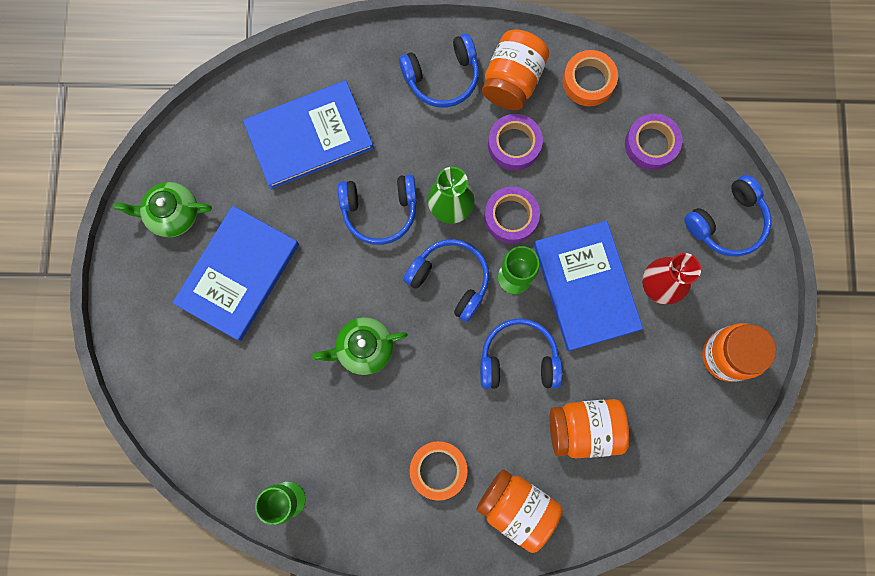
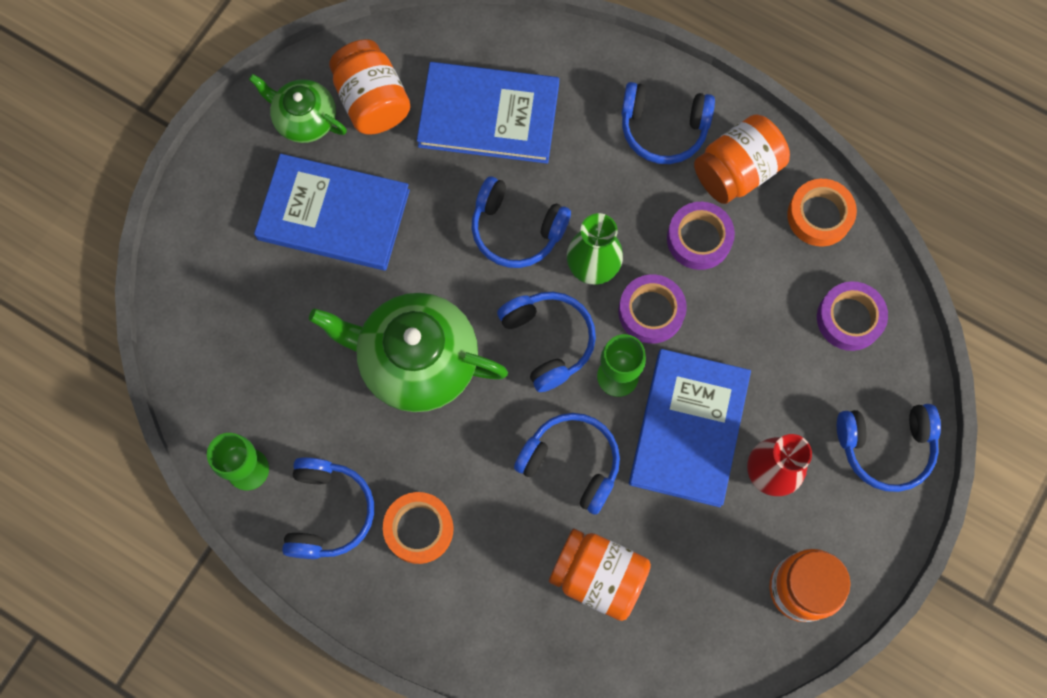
camera: 30 degrees right, 5 degrees down
blue book [172,206,299,341] -> blue book turned 45 degrees clockwise [254,154,410,271]
green teapot [312,317,407,375] -> green teapot [309,293,508,412], size x1.74
orange jar [476,470,563,553] -> orange jar moved to [329,39,411,135]
none -> blue headphones [282,457,374,559]

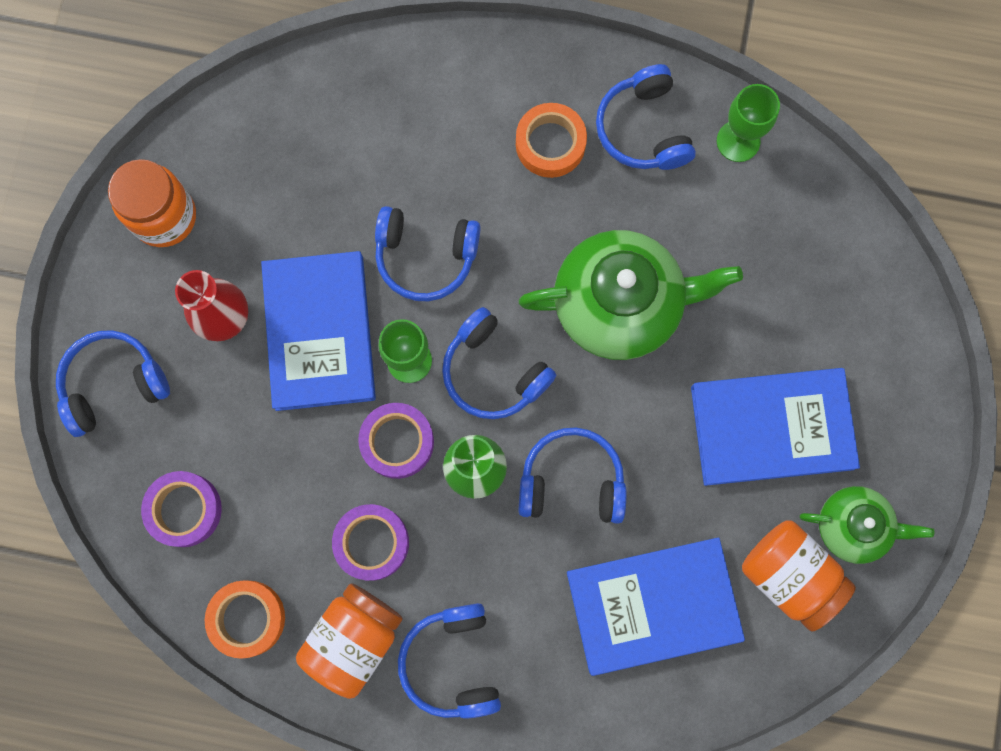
camera: 160 degrees right, 5 degrees up
orange jar [549,529,651,621] -> none
blue headphones [621,82,715,164] -> blue headphones turned 90 degrees counterclockwise [398,603,501,719]

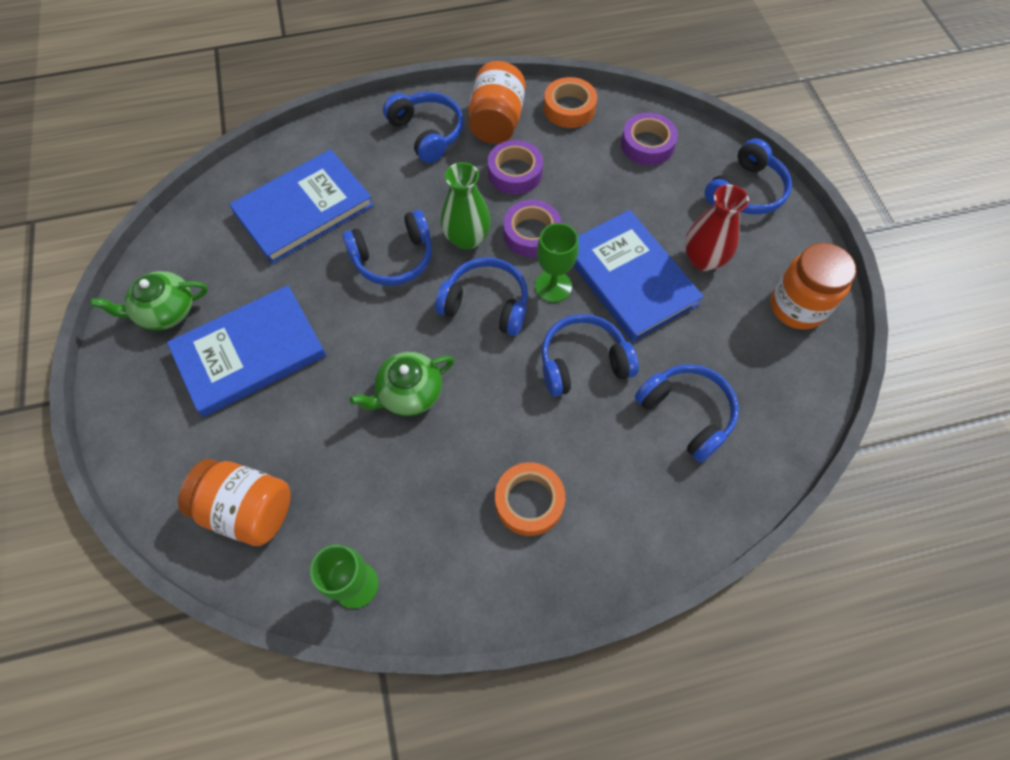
camera: 155 degrees right, 15 degrees down
green teapot [519,230,743,360] -> green teapot [349,352,454,416], size x0.58
blue headphones [596,64,696,170] -> blue headphones moved to [635,364,739,463]
orange jar [742,520,856,632] -> orange jar moved to [178,459,291,546]

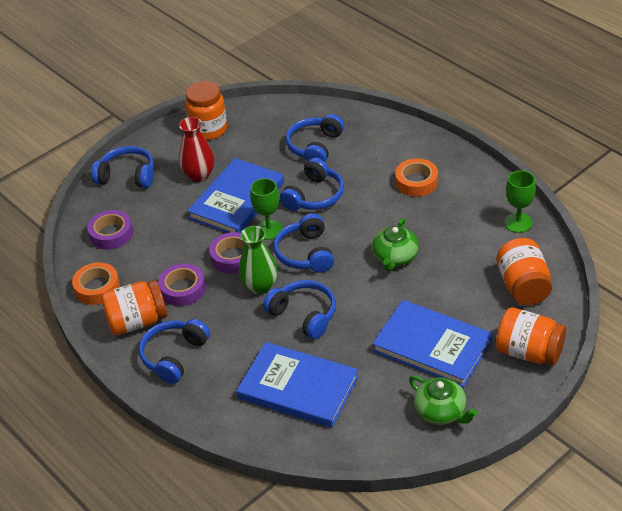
camera: 115 degrees left, 20 degrees down
green teapot [349,352,454,416] -> green teapot turned 75 degrees clockwise [372,218,419,271]
blue headphones [541,314,639,397] -> blue headphones turned 105 degrees counterclockwise [280,158,344,211]
none -> orange jar [496,307,566,365]

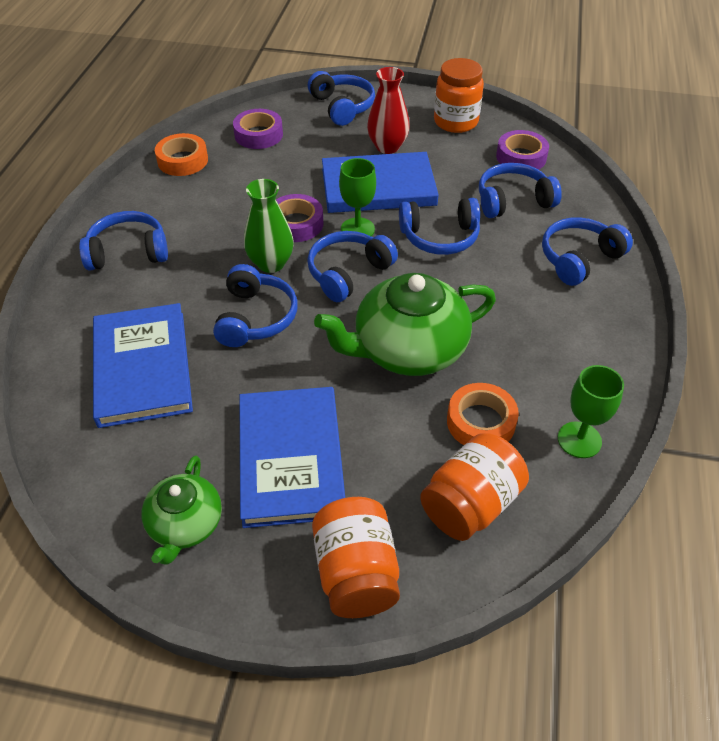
camera: 50 degrees right, 5 degrees up
orange jar [101,280,167,335] -> none
purple tape [158,263,206,306] -> purple tape moved to [496,130,549,170]
green teapot [372,218,419,271] -> green teapot [314,273,496,376], size x1.74
orange tape [395,159,438,197] -> orange tape moved to [447,383,519,445]
none -> blue headphones [542,217,633,286]

